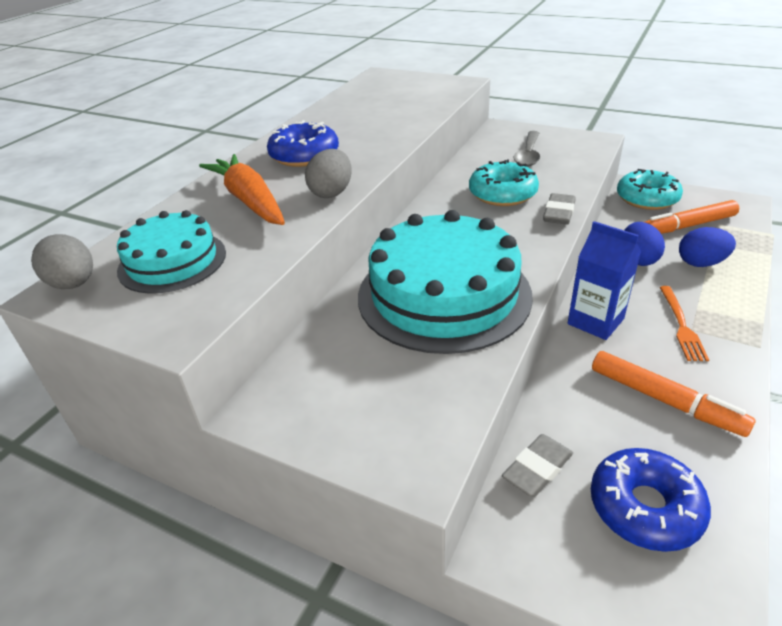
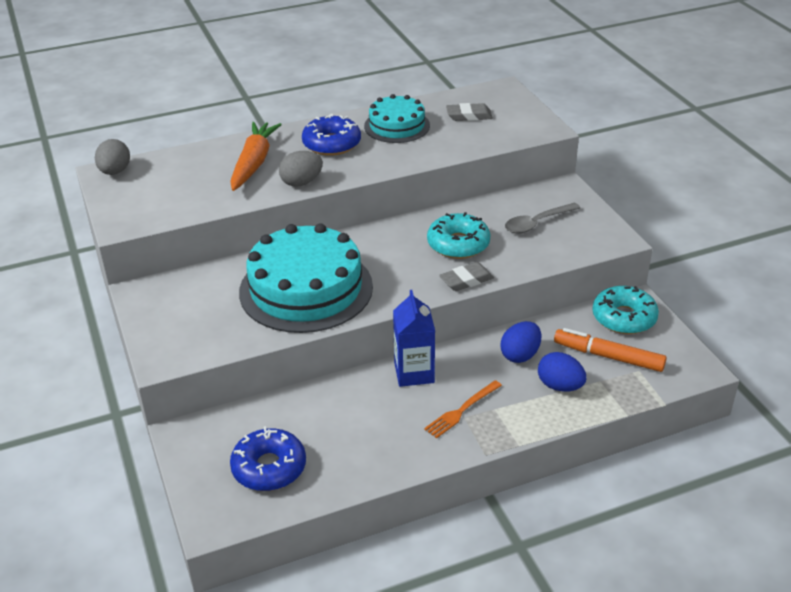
camera: 40 degrees right, 0 degrees up
turquoise cake [117,210,226,294] -> turquoise cake moved to [364,94,430,143]
grey eraser [502,434,573,497] -> grey eraser moved to [446,103,493,121]
orange marker [592,351,756,437] -> none

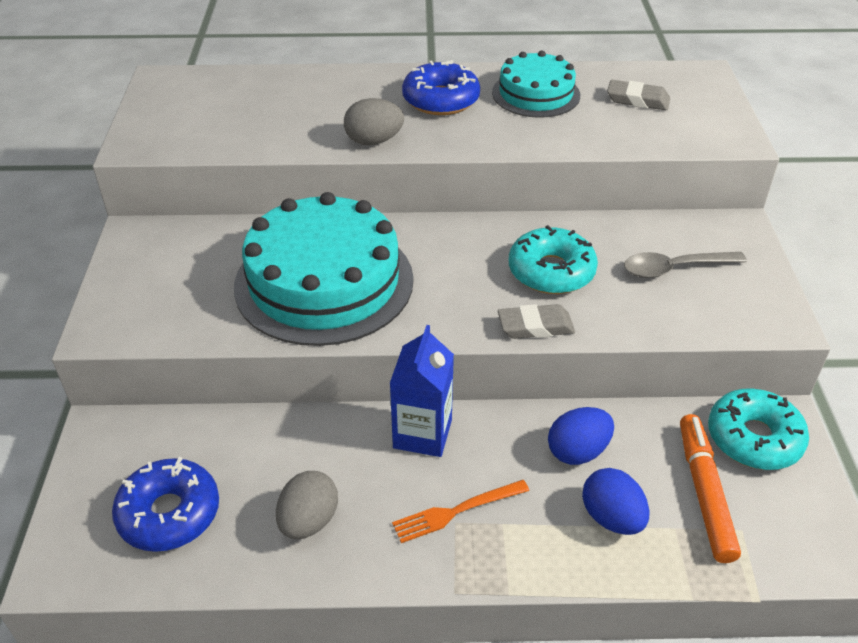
camera: 20 degrees right, 5 degrees up
grey egg [95,139,130,175] -> grey egg moved to [276,471,338,539]
orange carrot [230,122,282,191] -> none
orange marker [554,328,667,372] -> orange marker turned 45 degrees clockwise [680,414,741,563]

